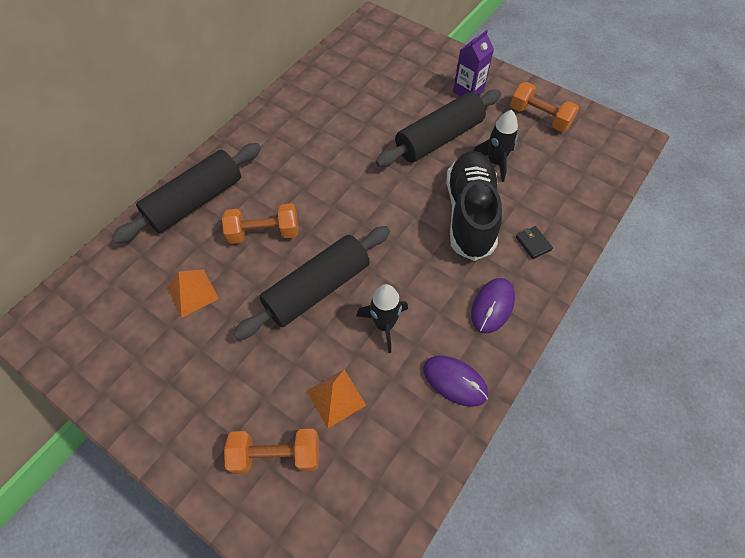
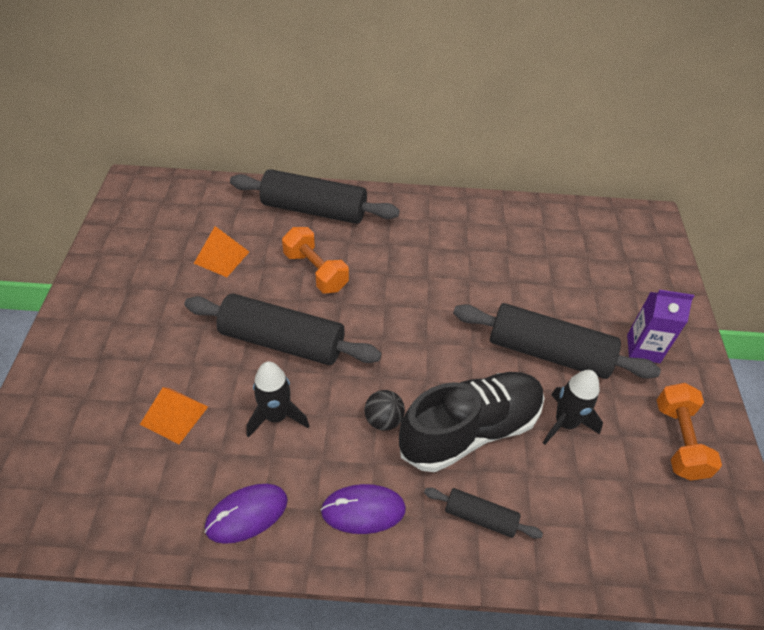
camera: 55 degrees right, 10 degrees down
orange dumbbell [224,429,319,474] -> none
purple mouse [423,356,488,407] -> purple mouse turned 60 degrees clockwise [205,484,288,544]
black wallet [516,226,553,259] -> black rolling pin [424,488,543,539]
none -> black ball [365,390,405,431]

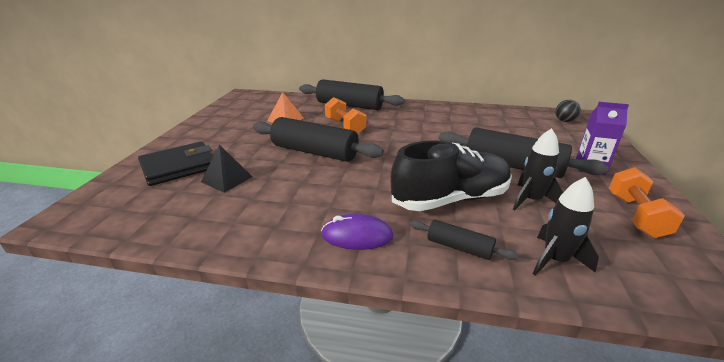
camera: 10 degrees right, 20 degrees down
orange pyramid [140,387,208,444] -> black pyramid [201,144,252,193]
purple mouse [205,484,288,544] -> none
black rocket [246,361,309,438] -> black rocket moved to [533,177,599,276]
black ball [365,390,405,431] -> black ball moved to [556,100,581,122]
none -> black wallet [138,141,213,186]

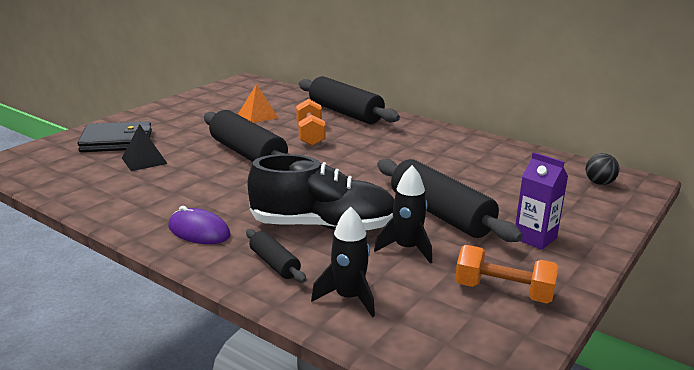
camera: 25 degrees right, 5 degrees down
orange dumbbell [609,167,685,238] -> orange dumbbell turned 75 degrees clockwise [455,245,559,303]

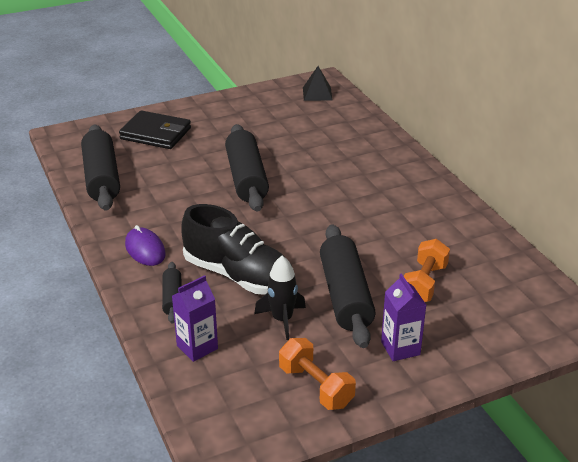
camera: 30 degrees right, 10 degrees up
black pyramid [122,124,167,171] -> black pyramid moved to [303,66,333,101]
orange pyramid [238,84,278,123] -> none
orange dumbbell [296,99,325,146] -> orange dumbbell moved to [404,239,450,302]
black rolling pin [299,76,400,124] -> black rolling pin moved to [81,124,120,211]
black rocket [311,207,375,317] -> purple carton [172,275,218,362]
black ball [586,153,619,185] -> none

